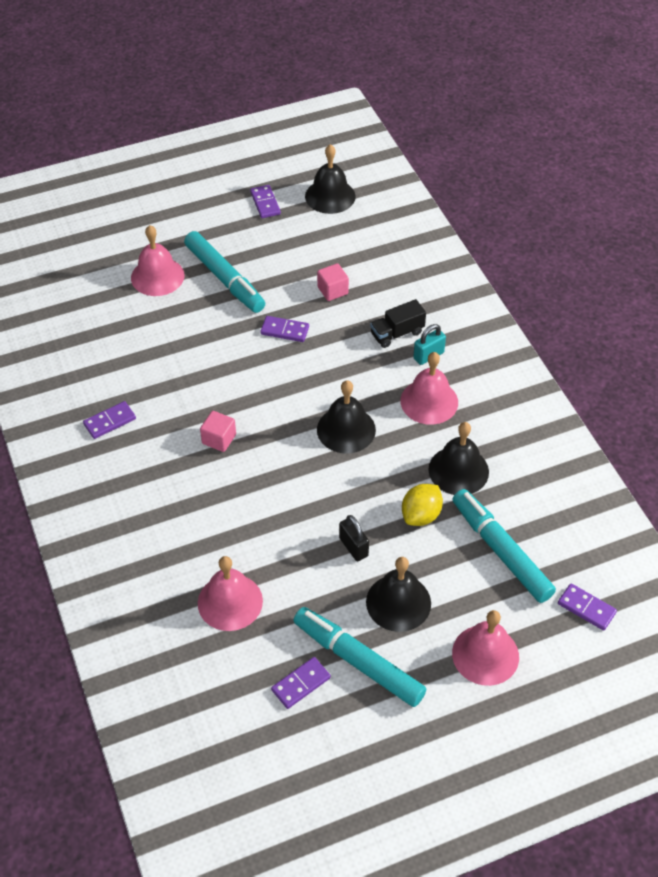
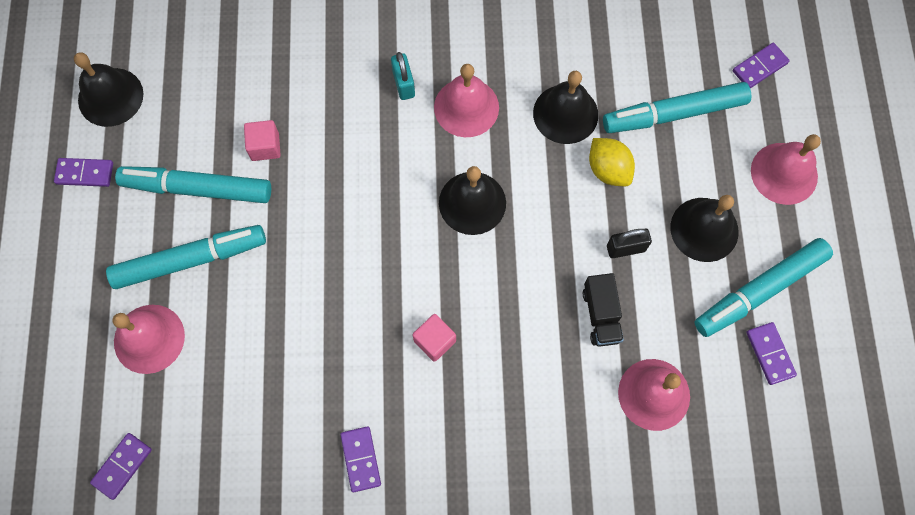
camera: 70 degrees left, 20 degrees up
purple domino [260,316,309,342] -> purple domino moved to [90,433,152,500]
black truck [370,299,426,348] -> black truck moved to [583,273,624,347]
none -> turquoise marker [115,166,271,203]

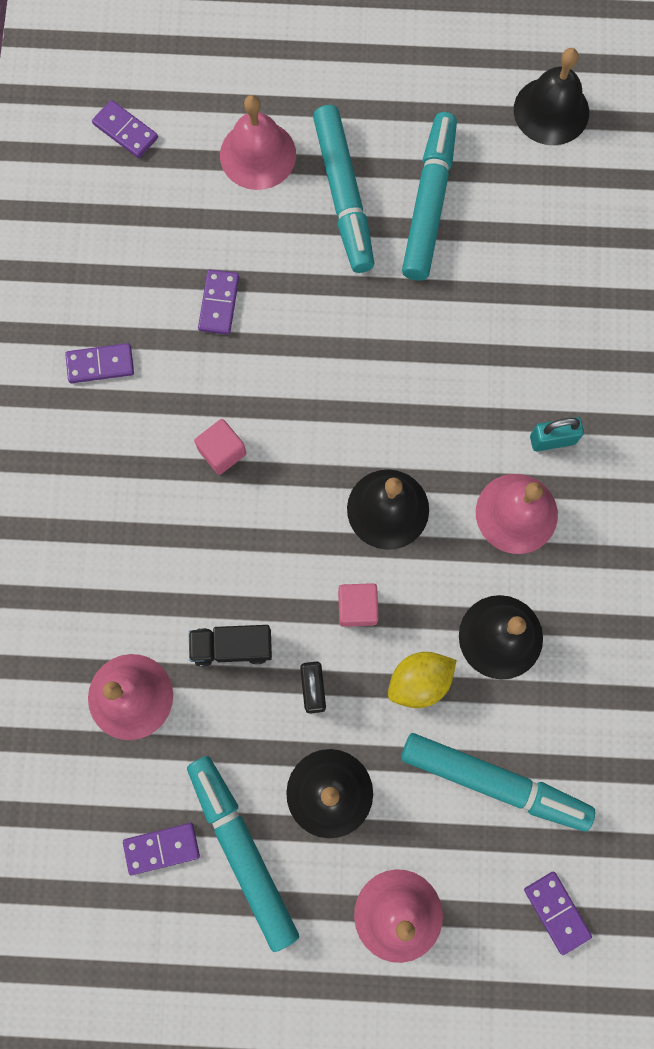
camera: 95 degrees right, 5 degrees up
purple domino [54,158,113,187] -> purple domino moved to [198,270,239,335]
pink cube [244,120,280,161] -> pink cube moved to [338,583,379,627]
turquoise marker [603,82,752,133] -> turquoise marker turned 120 degrees clockwise [401,733,595,832]

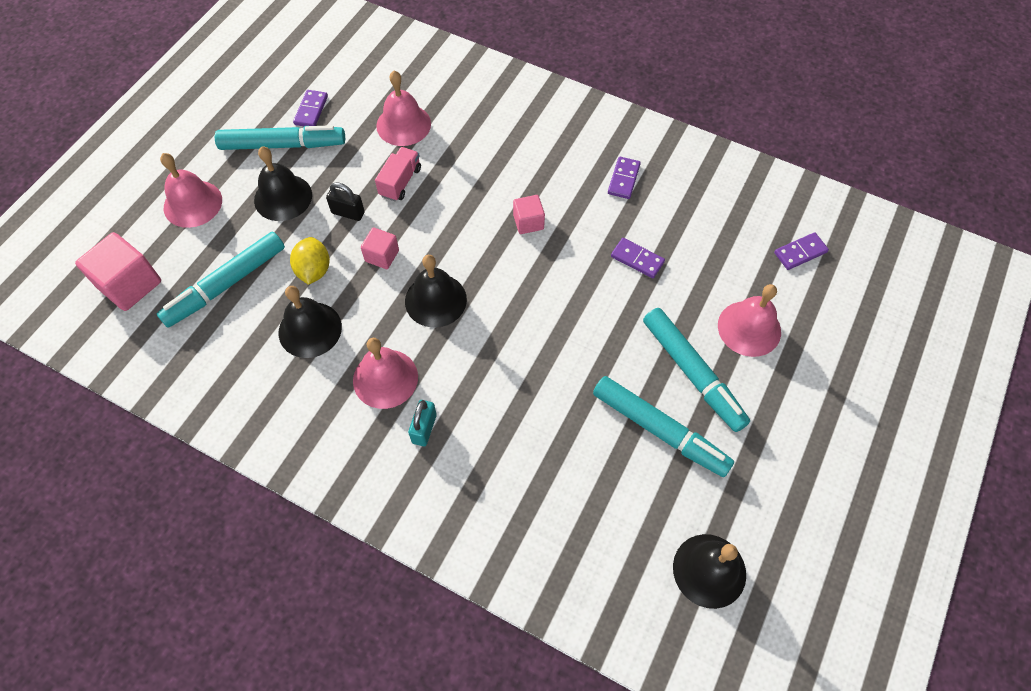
camera: 115 degrees right, 15 degrees down
black truck [189,625,272,667] -> pink truck [375,147,421,201]
turquoise marker [313,105,374,273] -> turquoise marker turned 135 degrees counterclockwise [643,308,750,432]
purple domino [524,872,592,955] -> pink cube [75,232,161,311]

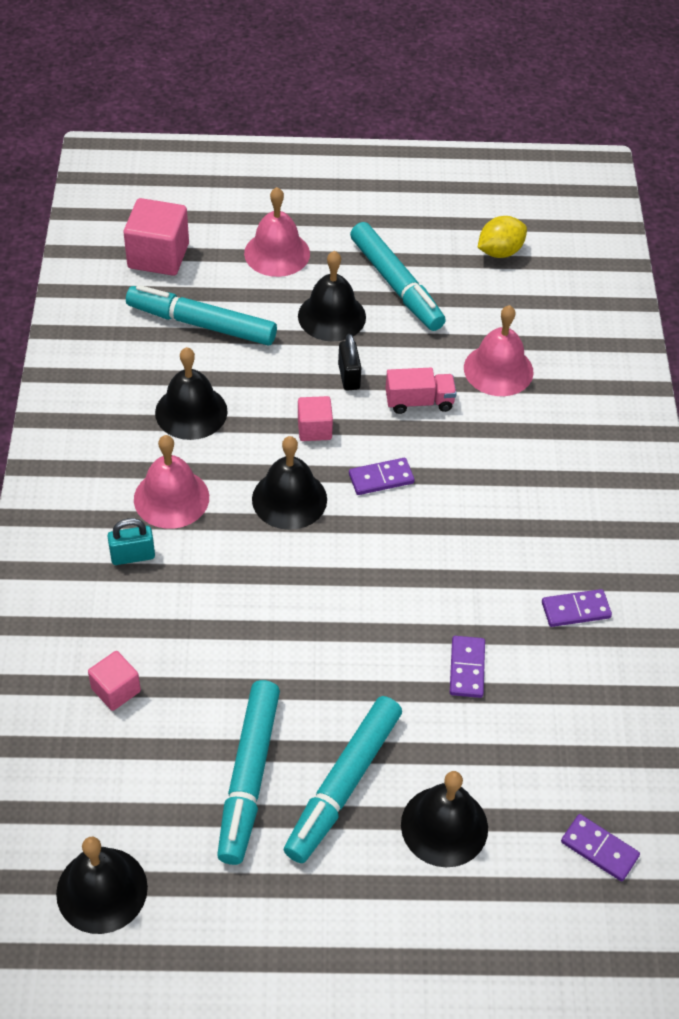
camera: 60 degrees right, 10 degrees down
yellow lemon [290,237,330,285] -> yellow lemon moved to [477,216,527,258]
purple domino [293,90,328,126] -> purple domino moved to [349,458,415,495]
pink cube [513,195,545,234] -> pink cube moved to [88,651,141,711]
pink bell [718,284,781,357] -> black bell [401,771,488,867]

